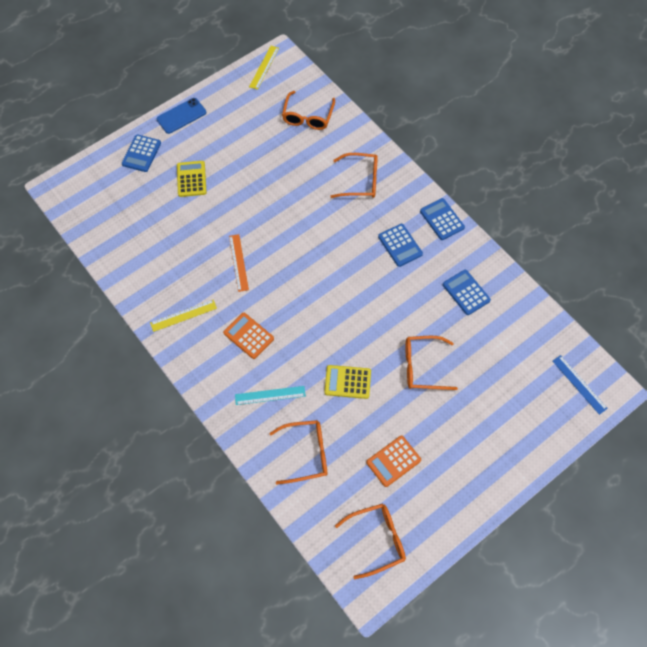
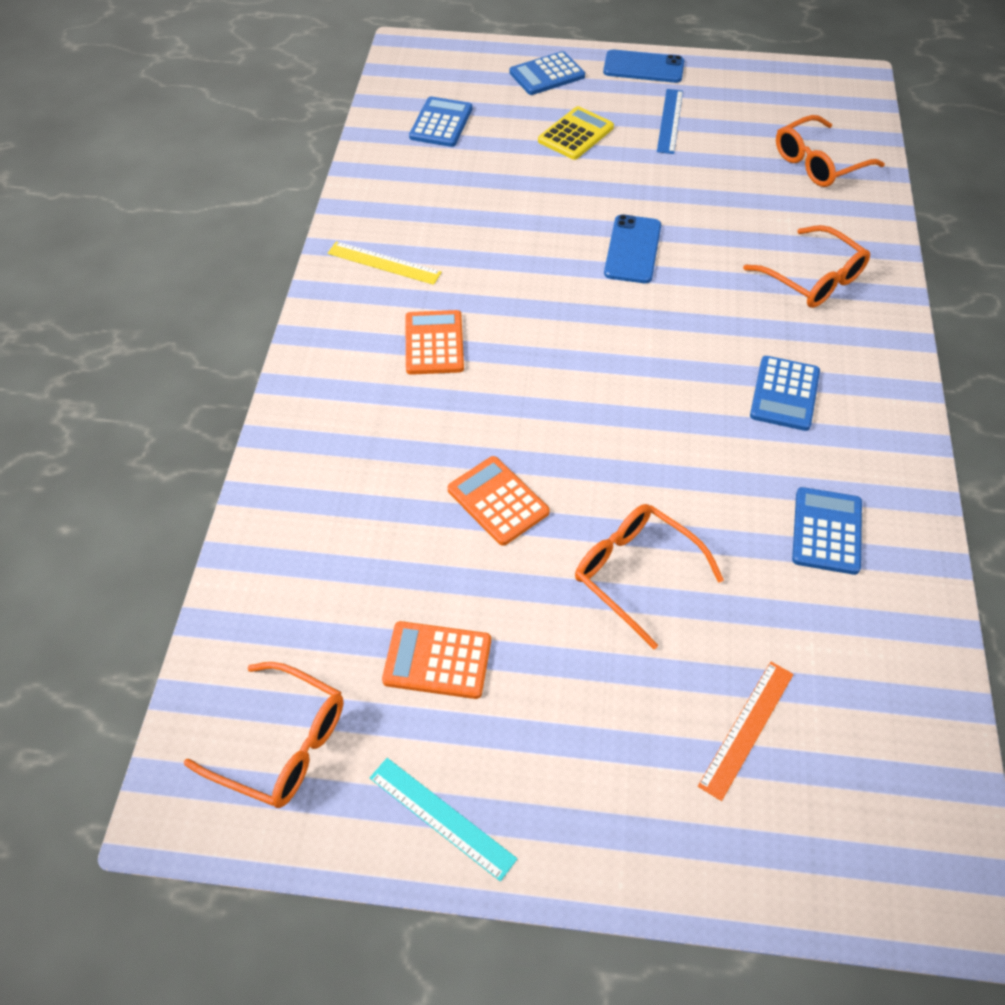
camera: 45 degrees right, 10 degrees down
orange ruler [229,234,249,292] -> orange ruler moved to [698,662,794,801]
turquoise ruler [235,386,306,405] -> turquoise ruler moved to [370,758,517,881]
yellow ruler [249,46,279,90] -> none
orange glasses [269,420,327,484] -> none
yellow calculator [324,365,371,399] -> orange calculator [447,456,550,546]
blue calculator [420,198,465,240] -> blue calculator moved to [409,96,472,147]
blue ruler [553,355,608,415] -> blue ruler moved to [657,89,683,154]
none -> blue phone [604,214,661,283]

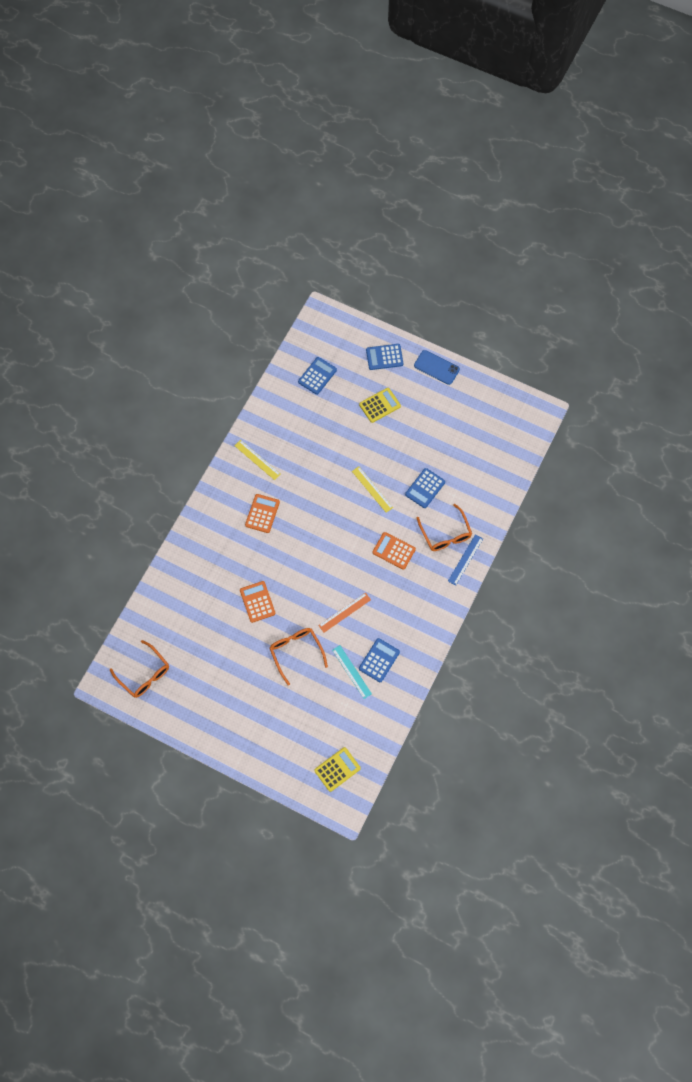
camera: 20 degrees right, 15 degrees up
turquoise ruler [370,758,517,881] -> turquoise ruler moved to [332,645,372,699]
orange calculator [382,621,491,699] -> orange calculator moved to [372,532,416,570]
blue phone [604,214,661,283] -> yellow ruler [352,467,393,513]
blue ruler [657,89,683,154] -> blue ruler moved to [448,534,483,586]
orange ruler [698,662,794,801] -> orange ruler moved to [318,593,371,632]
blue calculator [750,356,820,431] -> blue calculator moved to [405,468,445,508]
orange glasses [776,115,885,187] -> none
none -> yellow calculator [314,747,361,792]

